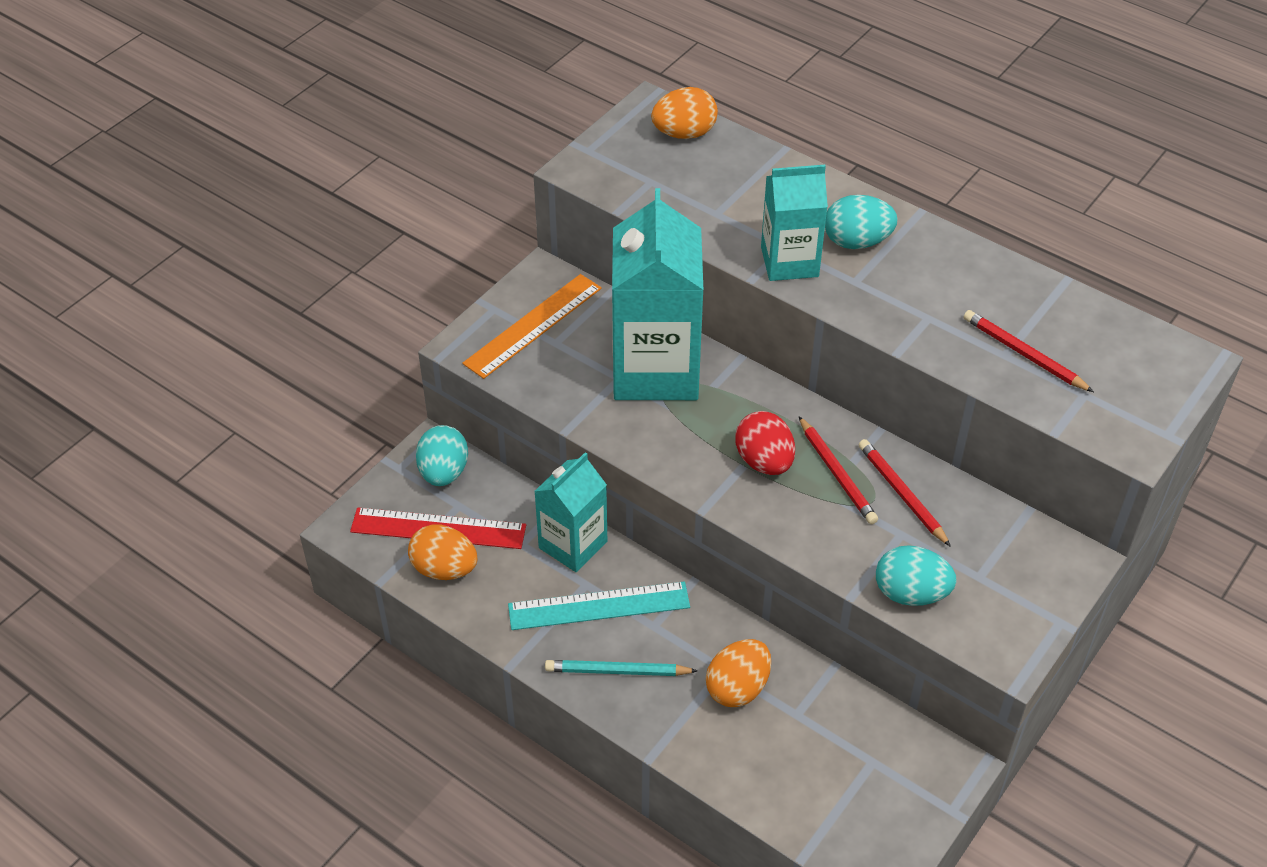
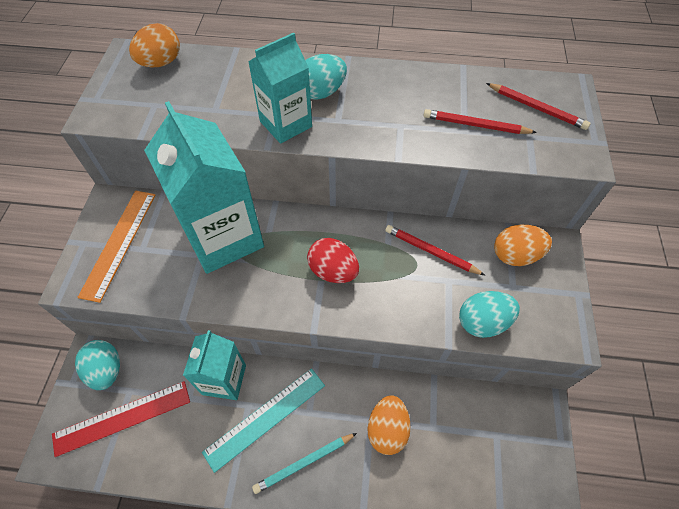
camera: 30 degrees left, 10 degrees up
orange egg [408,524,478,580] -> orange egg moved to [494,225,552,266]
red pencil [799,417,878,525] -> red pencil moved to [486,83,591,130]

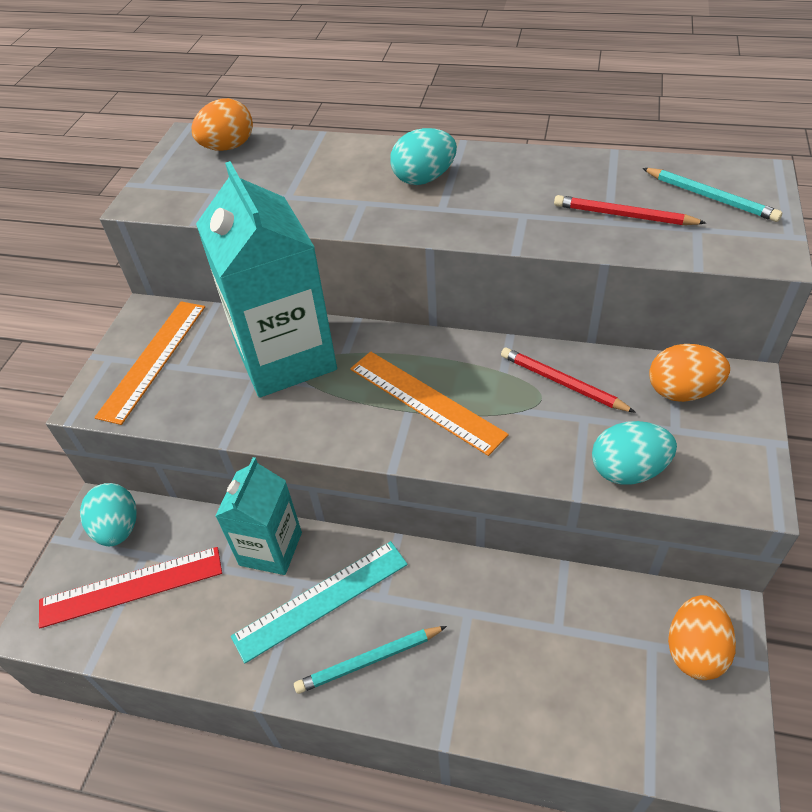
camera: 10 degrees right, 10 degrees down
turquoise carton [248,33,312,144] -> none
red egg [307,238,359,283] -> orange ruler [350,351,509,456]
orange egg [367,395,411,455] -> orange egg moved to [668,595,736,680]
red pencil [486,83,591,130] -> turquoise pencil [642,168,782,222]

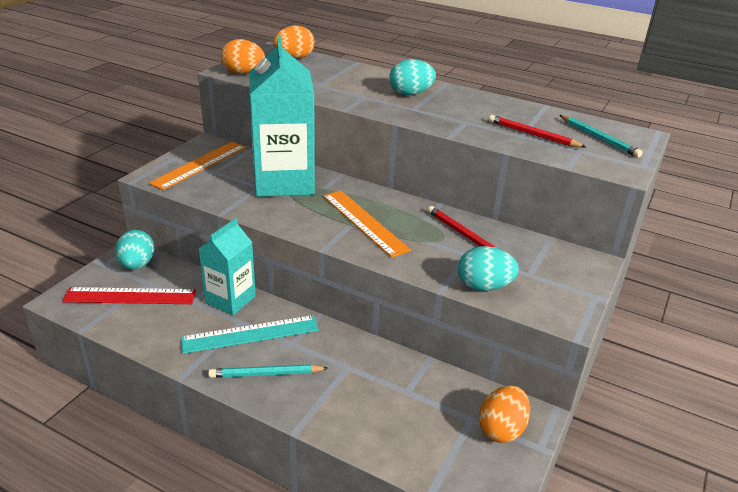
camera: 10 degrees right, 15 degrees down
orange egg [649,344,730,402] -> orange egg moved to [221,39,265,74]

